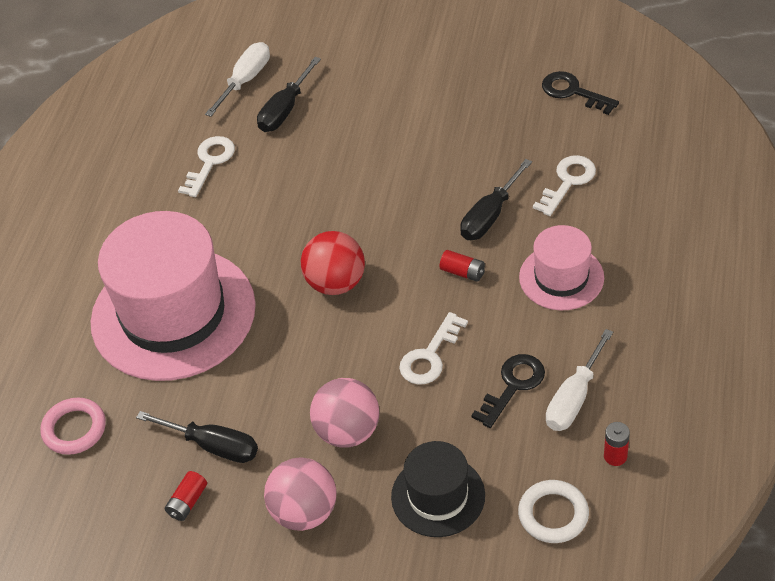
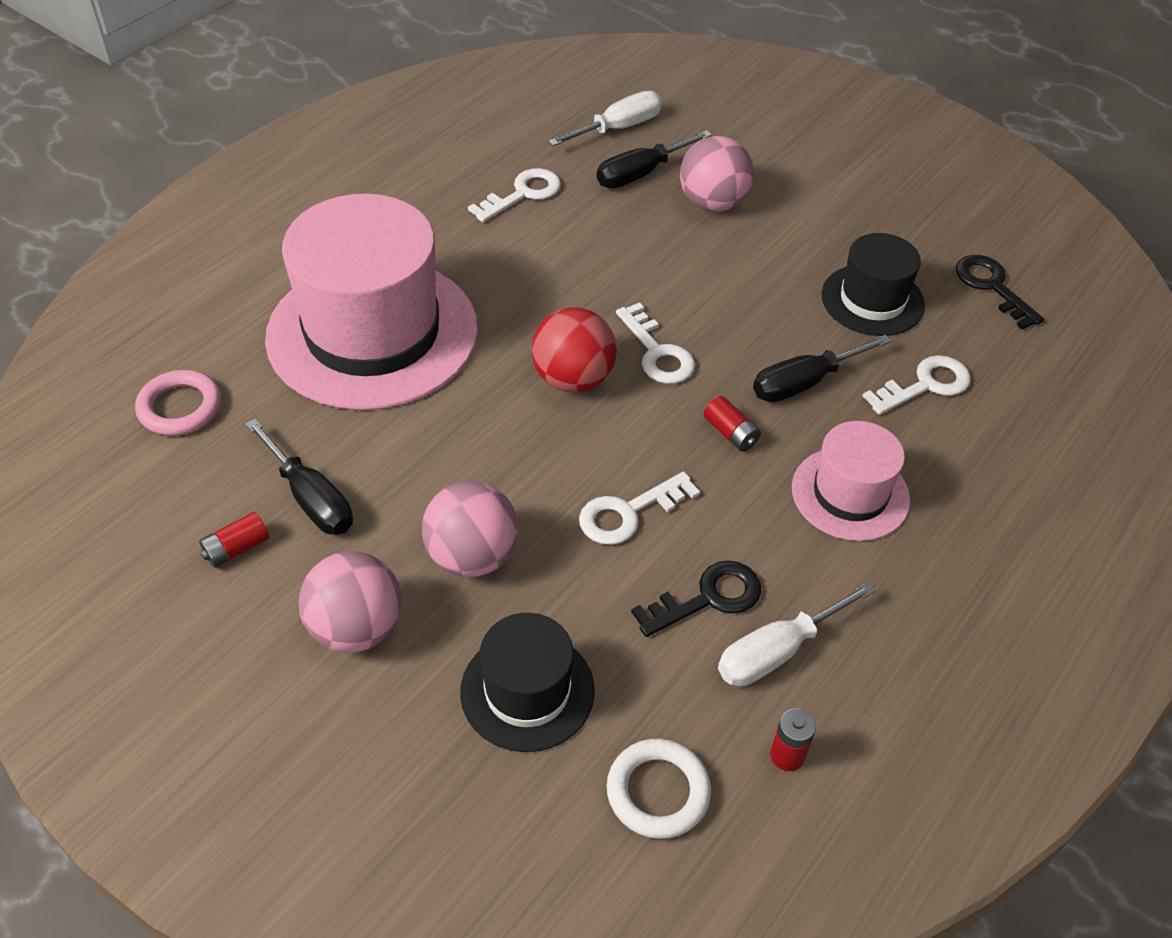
camera: 20 degrees right, 0 degrees up
none -> white key [616,302,695,384]
none -> pink ball [680,136,754,212]
none -> black hat [821,233,925,336]

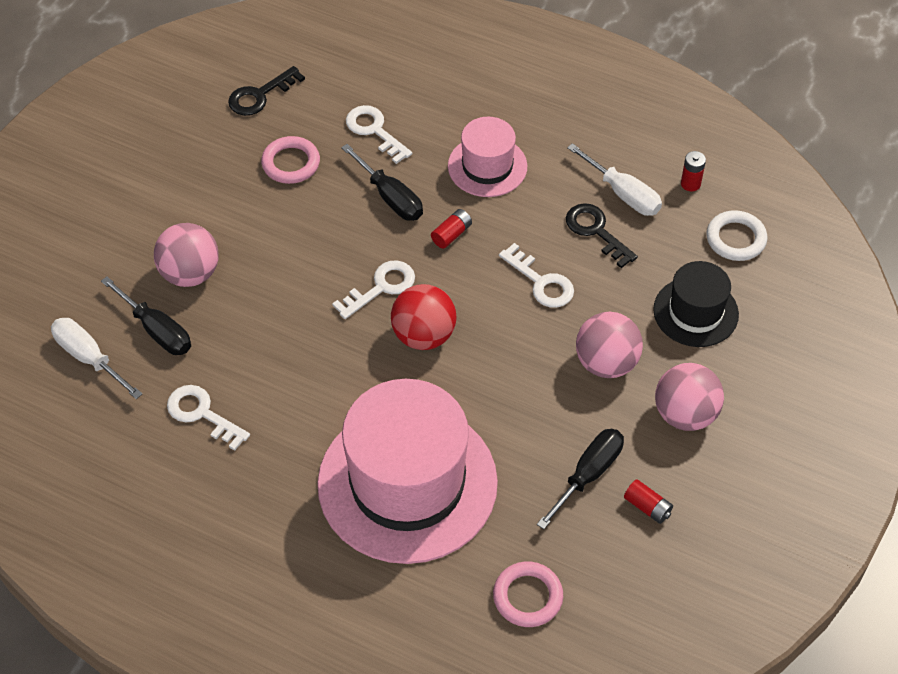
camera: 100 degrees left, 5 degrees up
black hat [821,233,925,336] -> pink ring [261,136,320,184]

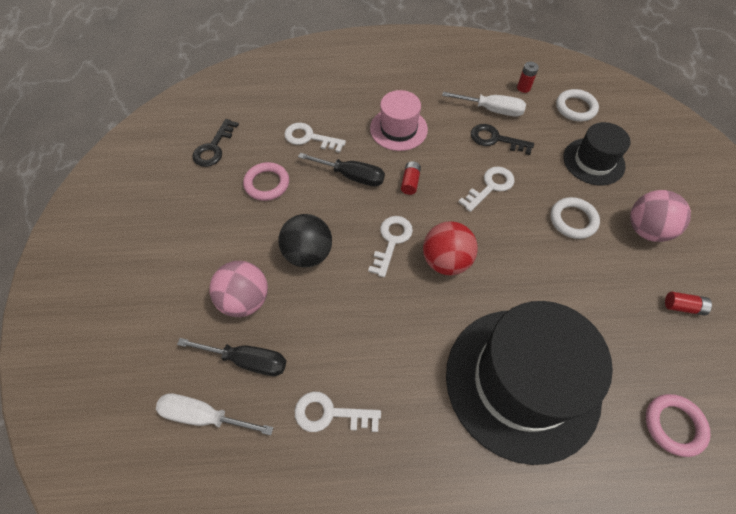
camera: 30 degrees left, 5 degrees up
pink hat [317,379,498,564] -> black hat [446,301,613,465]
white key [499,243,574,308] -> white key turned 60 degrees counterclockwise [459,167,515,212]
black screwdriver [537,429,624,529] -> none
pink ball [576,312,643,378] -> white ring [550,197,600,239]
none -> black ball [278,214,332,267]

